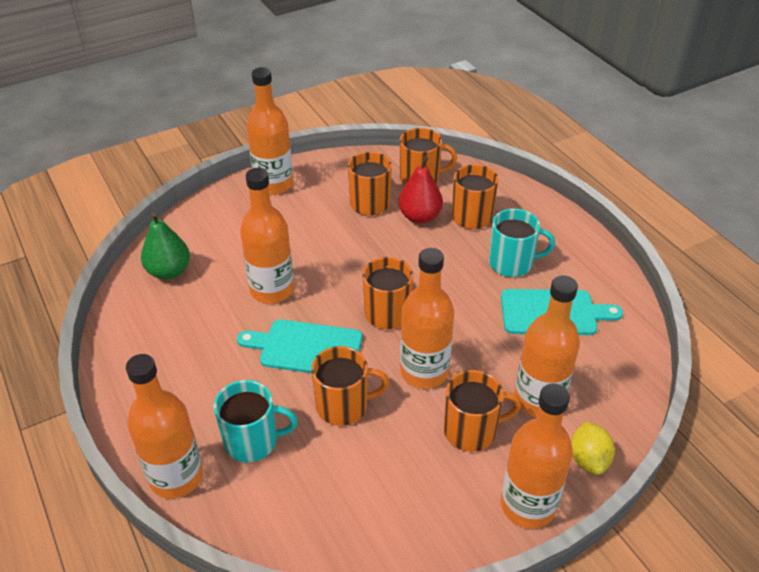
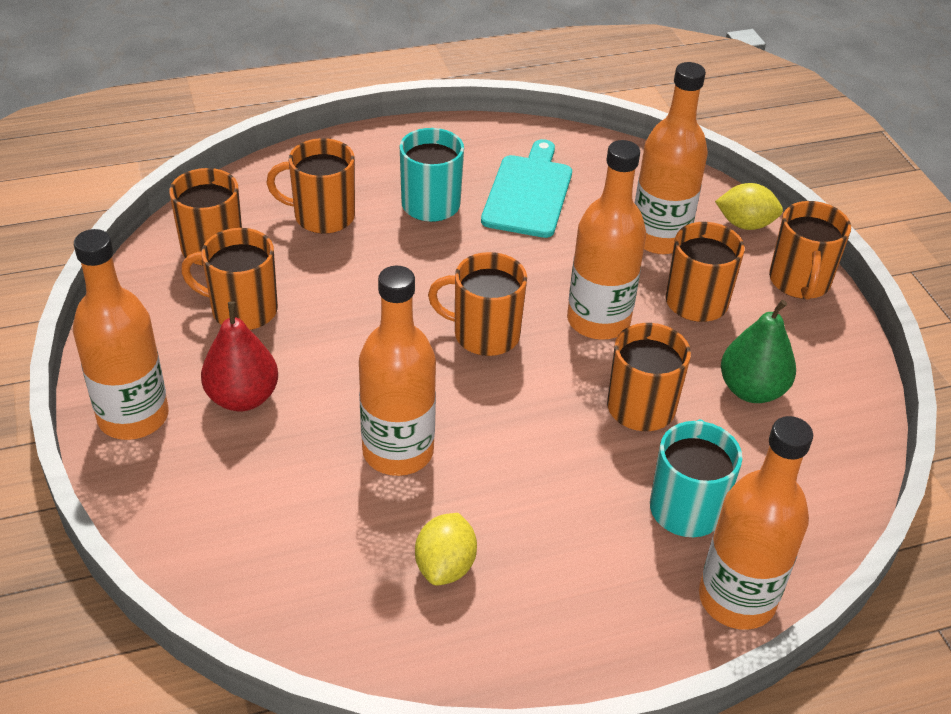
camera: 80 degrees left, 0 degrees up
green pear [141,213,190,280] -> green pear moved to [721,300,796,403]
turquoise cutting board [237,319,362,373] -> none
red pear [398,156,443,224] -> red pear moved to [201,301,278,411]
orange bottle [501,383,573,529] -> orange mug [769,201,851,300]
none -> yellow lemon [415,513,477,585]

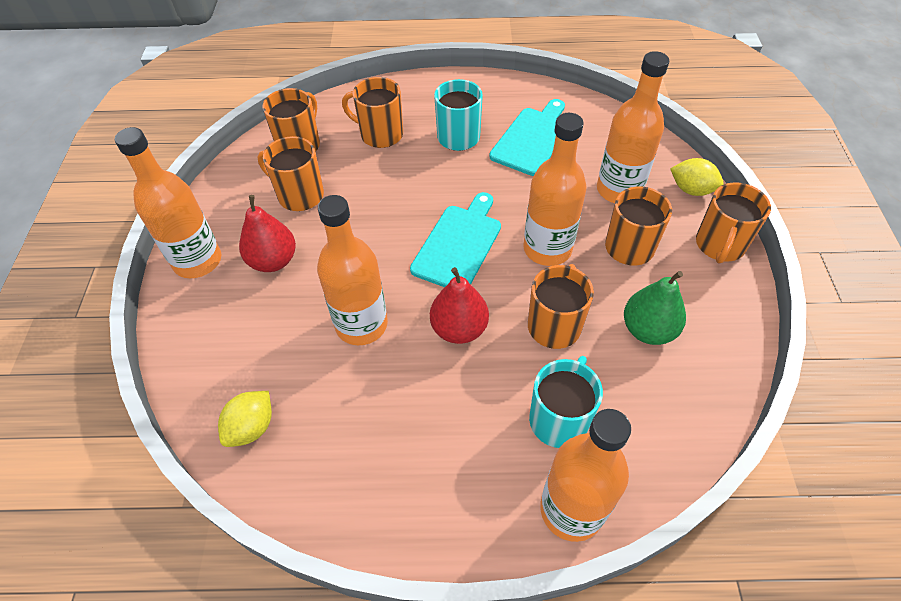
camera: 20 degrees right, 10 degrees up
yellow lemon [415,513,477,585] -> yellow lemon moved to [218,391,272,447]
orange mug [428,252,527,356] -> turquoise cutting board [410,192,501,287]
none -> red pear [430,267,489,344]

